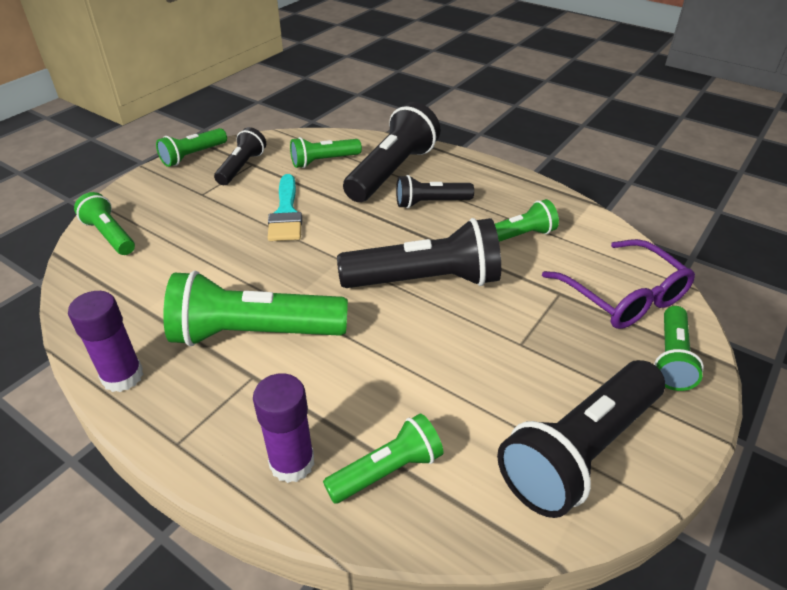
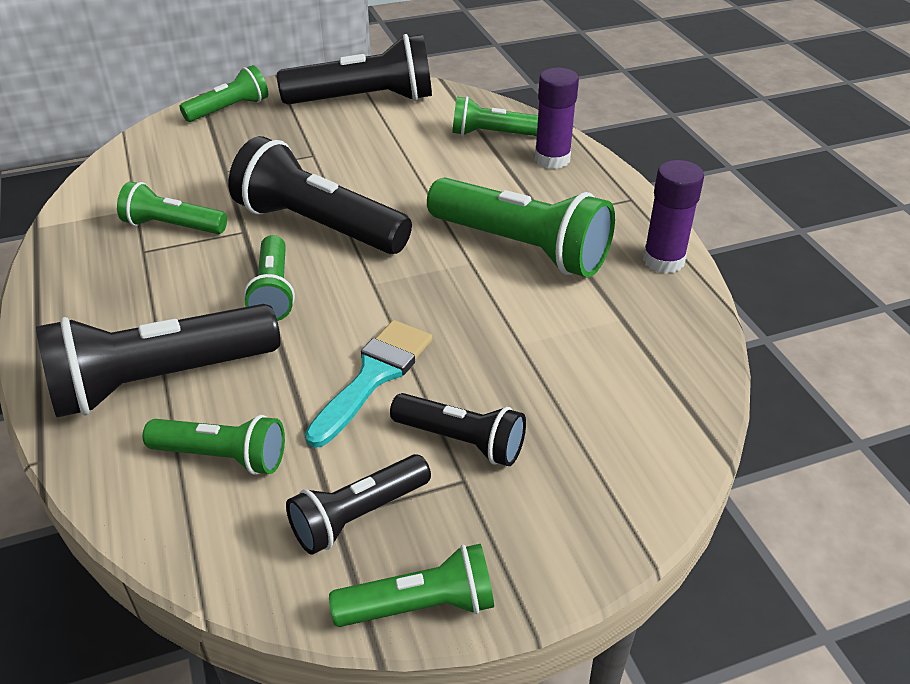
camera: 145 degrees left, 0 degrees up
green flashlight [74,192,135,255] -> green flashlight moved to [244,235,295,321]
black flashlight [396,175,474,208] -> black flashlight moved to [390,393,526,466]
purple glasses [542,239,695,329] -> none

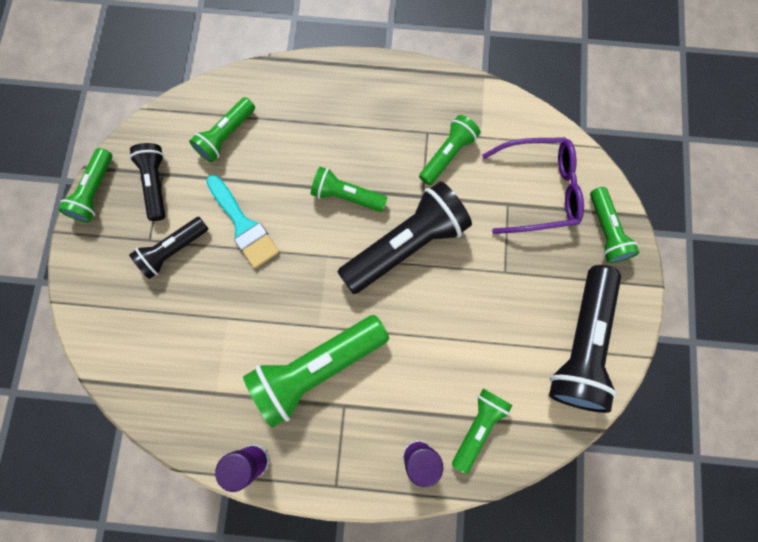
camera: 115 degrees right, 35 degrees up
black flashlight [36,304,280,418] -> none
none -> purple glasses [482,137,584,234]

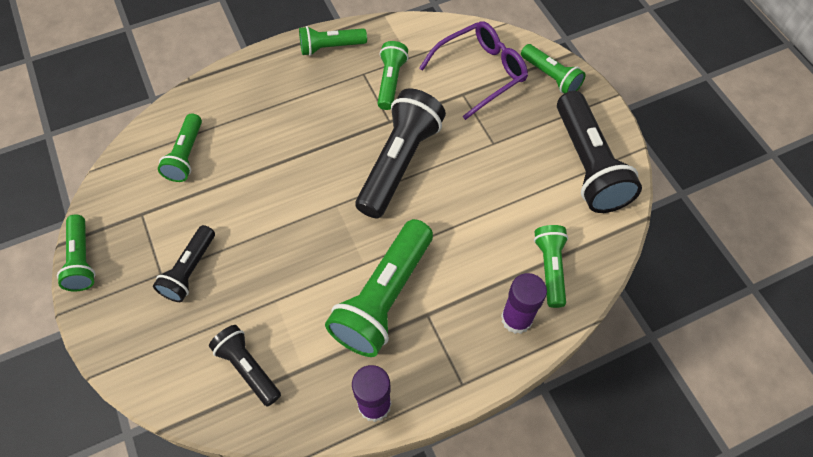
camera: 30 degrees left, 15 degrees down
black flashlight [130,143,165,221] -> black flashlight moved to [209,325,281,407]
turquoise brush [206,175,279,268] -> none
green flashlight [311,167,388,212] -> green flashlight moved to [299,26,367,56]

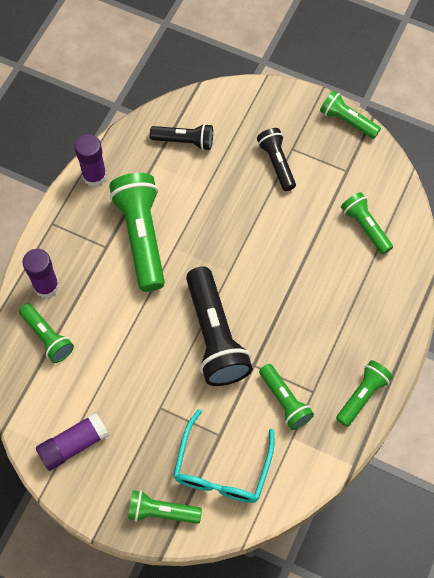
camera: 140 degrees right, 5 degrees up
purple glasses [419,21,528,120] -> turquoise glasses [173,409,274,503]
black flashlight [557,91,642,213] -> purple glue stick [36,412,109,471]

